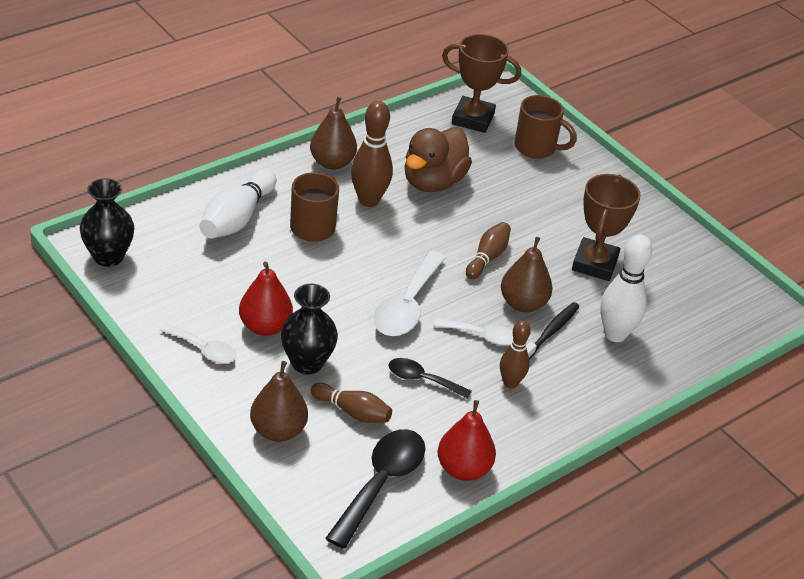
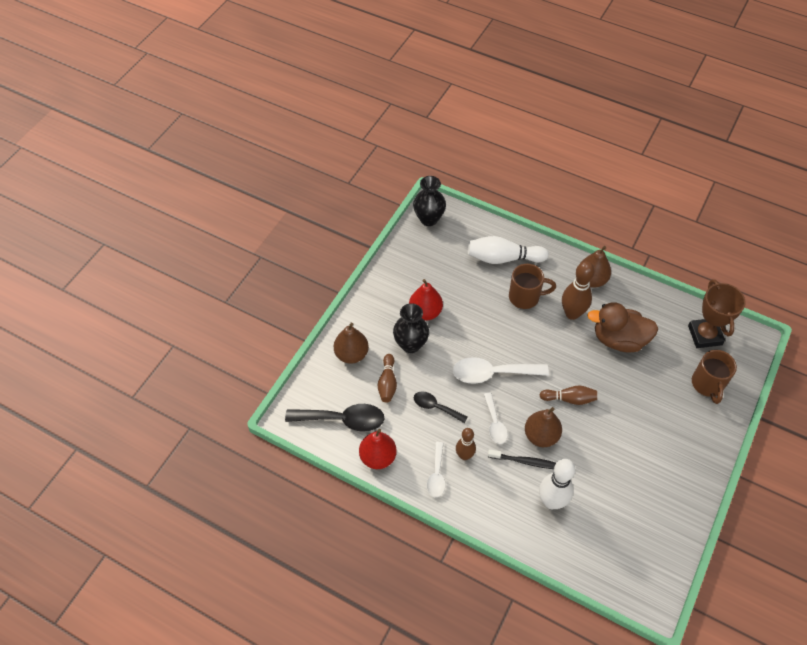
camera: 70 degrees right, 15 degrees up
white spoon [160,323,236,363] -> white spoon moved to [427,442,446,497]
black spoon [388,358,472,399] -> black spoon turned 60 degrees counterclockwise [414,392,468,423]
brown trophy [572,174,641,281] -> none

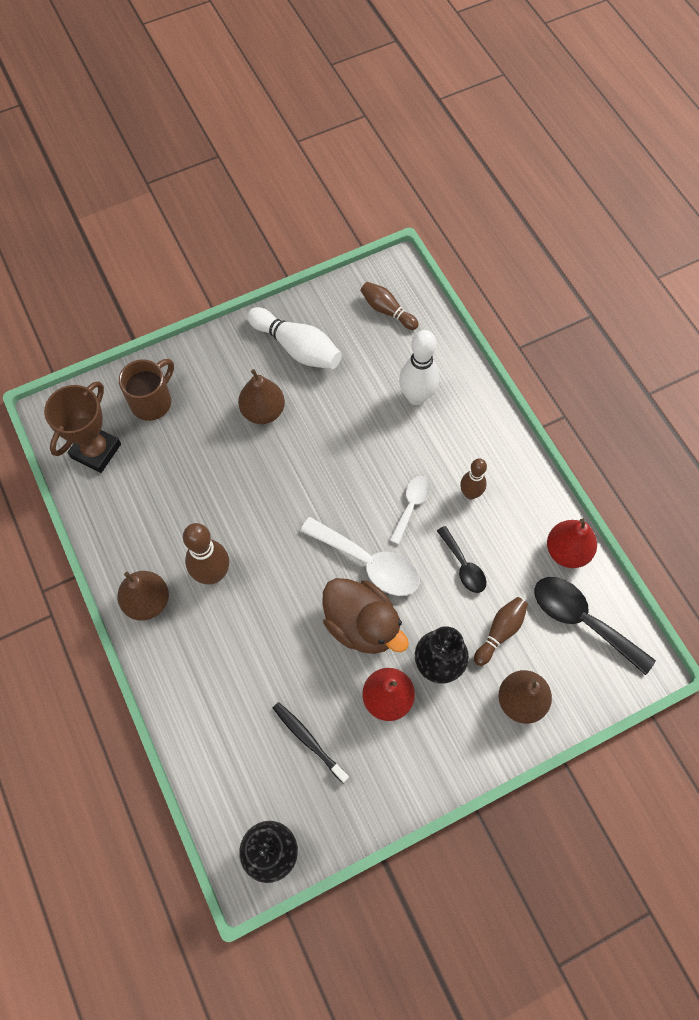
camera: 145 degrees left, 10 degrees up
white spoon [427,442,446,497] -> none
white bowling pin [468,236,549,264] -> white bowling pin moved to [247,307,342,369]
black toothbrush [488,449,556,469] -> black toothbrush moved to [273,702,349,783]
brown mug [509,264,556,309] -> none
brown pear [525,407,562,447] -> brown pear moved to [238,369,285,424]
brown bowling pin [540,385,597,405] -> brown bowling pin moved to [361,282,419,330]
brown duck [587,302,659,352] -> brown duck moved to [322,578,409,654]

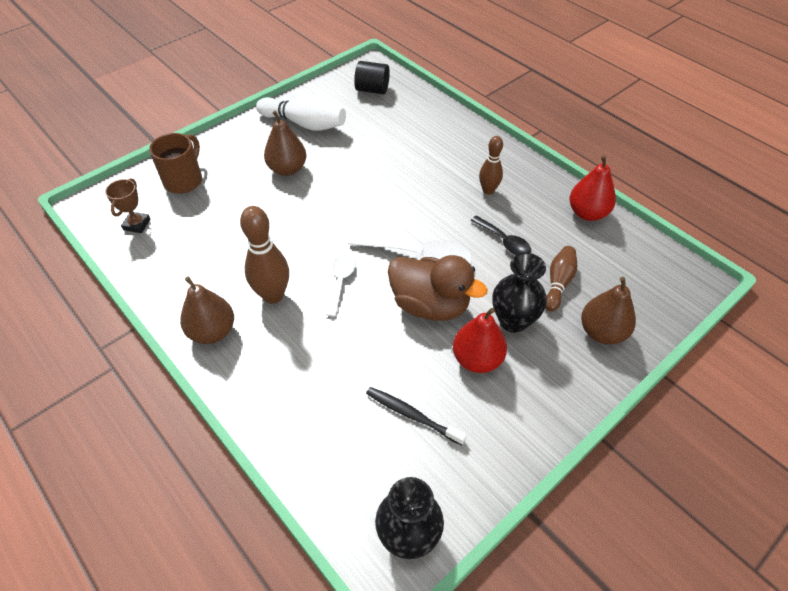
camera: 15 degrees left, 15 degrees down
brown trophy [44,381,121,473] -> brown trophy [105,178,151,233], size x0.57
brown bowling pin [361,282,419,330] -> black cylinder [354,61,390,94]
white spoon [390,476,431,544] -> white spoon moved to [325,253,356,317]
white bowling pin [399,330,439,405] -> none
black spoon [535,577,656,675] -> none

